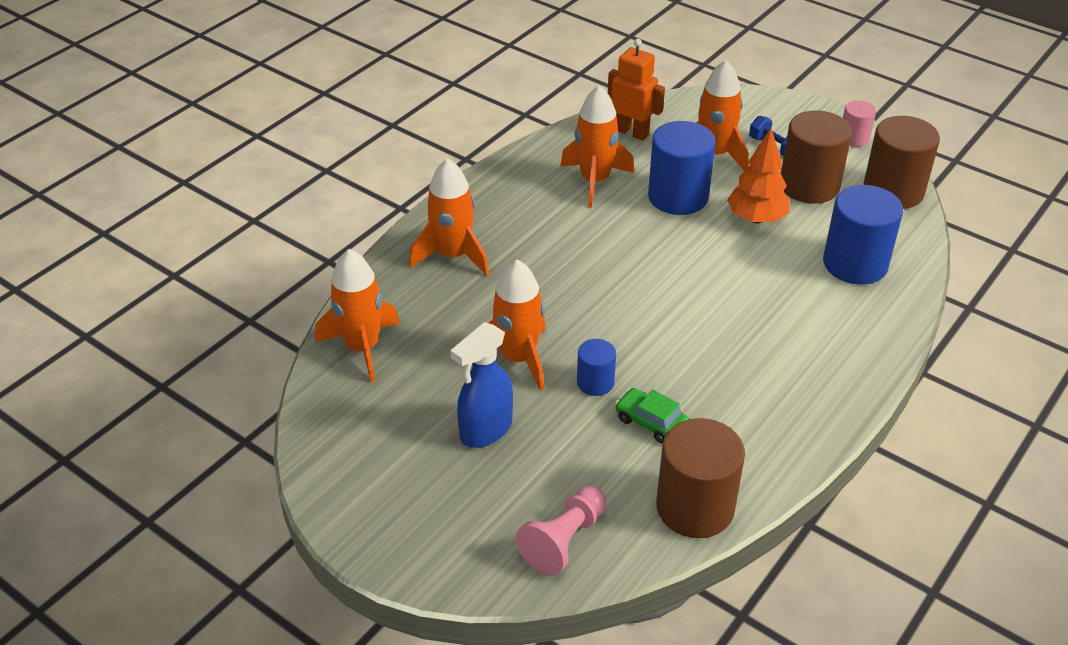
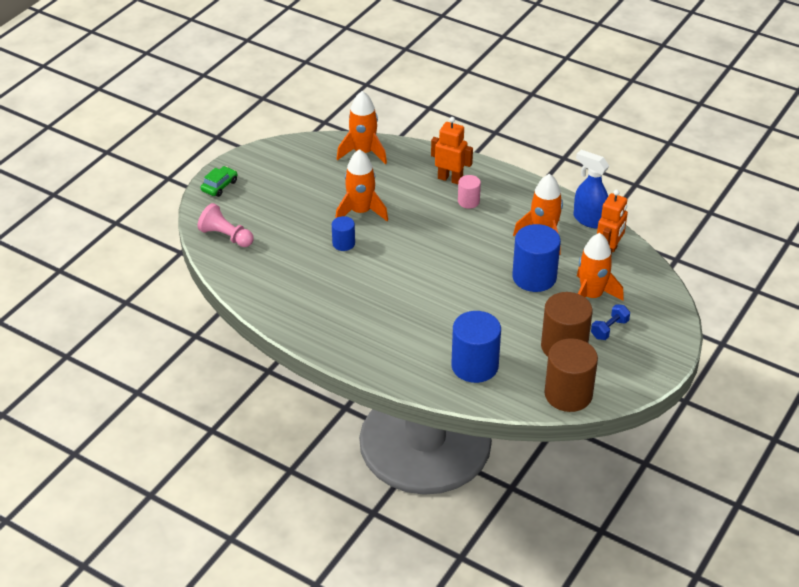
camera: 85 degrees right, 0 degrees up
orange rocket [409,158,489,276] -> orange robot [431,117,473,184]
blue spray bottle [451,322,513,448] -> blue spray bottle moved to [574,150,609,228]
green car [615,388,689,444] -> green car moved to [200,166,237,197]
brown cylinder [656,418,745,538] -> none
orange tree [727,128,790,223] -> none
pink cylinder [843,100,876,147] -> pink cylinder moved to [458,175,481,209]

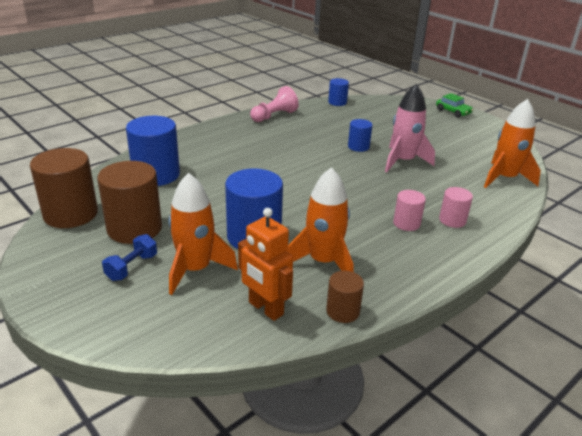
camera: 105 degrees right, 10 degrees down
pink pawn [197,203,254,247] -> pink pawn moved to [250,86,299,122]
orange rocket [335,149,388,221] -> pink rocket [385,84,435,172]
orange robot [431,117,473,184] -> pink cylinder [439,187,473,228]
blue spray bottle [574,150,609,228] -> brown cylinder [326,271,364,323]
blue dumbbell [591,304,630,340] -> blue dumbbell turned 60 degrees clockwise [102,234,157,281]
none -> blue cylinder [328,78,349,106]

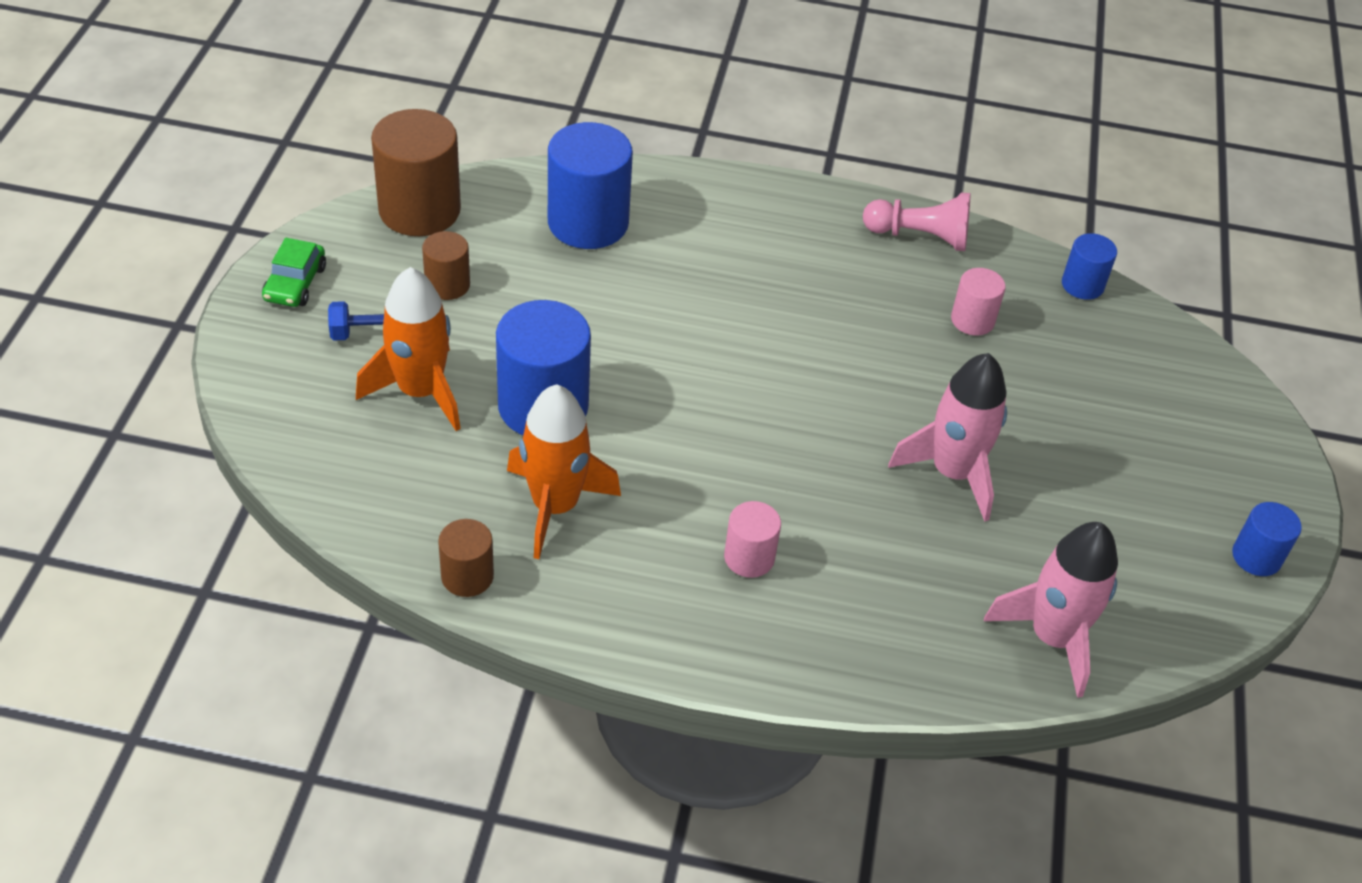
camera: 50 degrees right, 15 degrees up
brown cylinder [97,161,162,244] -> brown cylinder [422,231,470,300], size x0.53
orange robot [238,208,293,321] -> none
blue cylinder [348,119,372,152] -> blue cylinder moved to [1232,502,1302,576]
green car [436,93,473,118] -> green car moved to [262,238,326,307]
pink cylinder [439,187,473,228] -> pink cylinder moved to [951,268,1006,336]
orange rocket [484,99,541,188] -> pink rocket [984,522,1118,698]

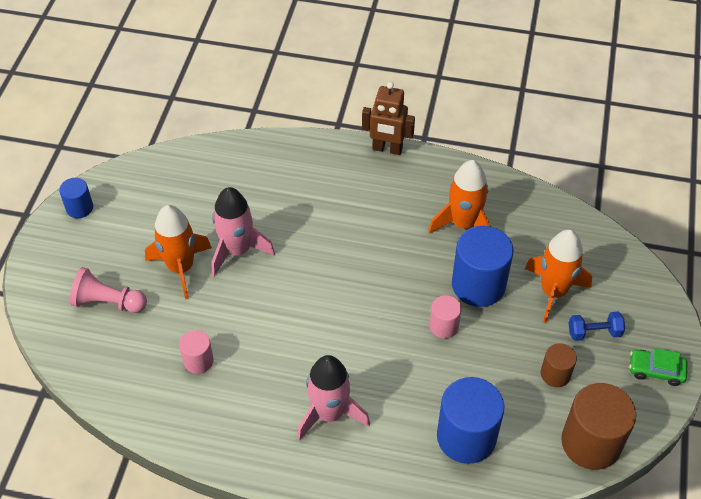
camera: 175 degrees left, 5 degrees up
green car [262,238,326,307] -> green car turned 90 degrees counterclockwise [629,348,688,386]
brown cylinder [438,519,494,597] -> none
pink cylinder [724,501,781,578] -> pink cylinder moved to [429,295,461,338]
pink pawn [863,193,971,251] -> pink pawn moved to [70,267,147,313]
pink rocket [984,522,1118,698] -> pink rocket moved to [297,355,370,441]
blue cylinder [1062,233,1117,300] -> none
none -> orange rocket [145,205,212,299]
none -> brown robot [362,82,415,155]

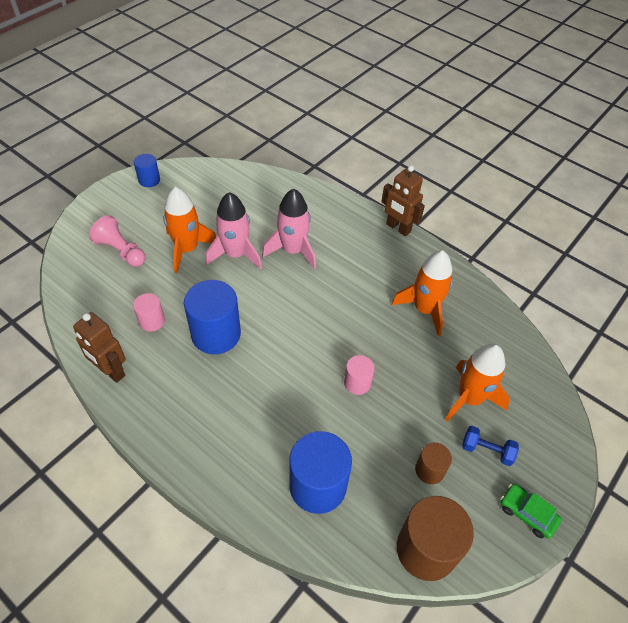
camera: 25 degrees right, 0 degrees up
pink rocket [297,355,370,441] -> pink rocket moved to [262,189,316,269]
blue cylinder [452,226,513,307] -> blue cylinder moved to [184,280,241,354]
none -> brown robot [73,312,126,383]

